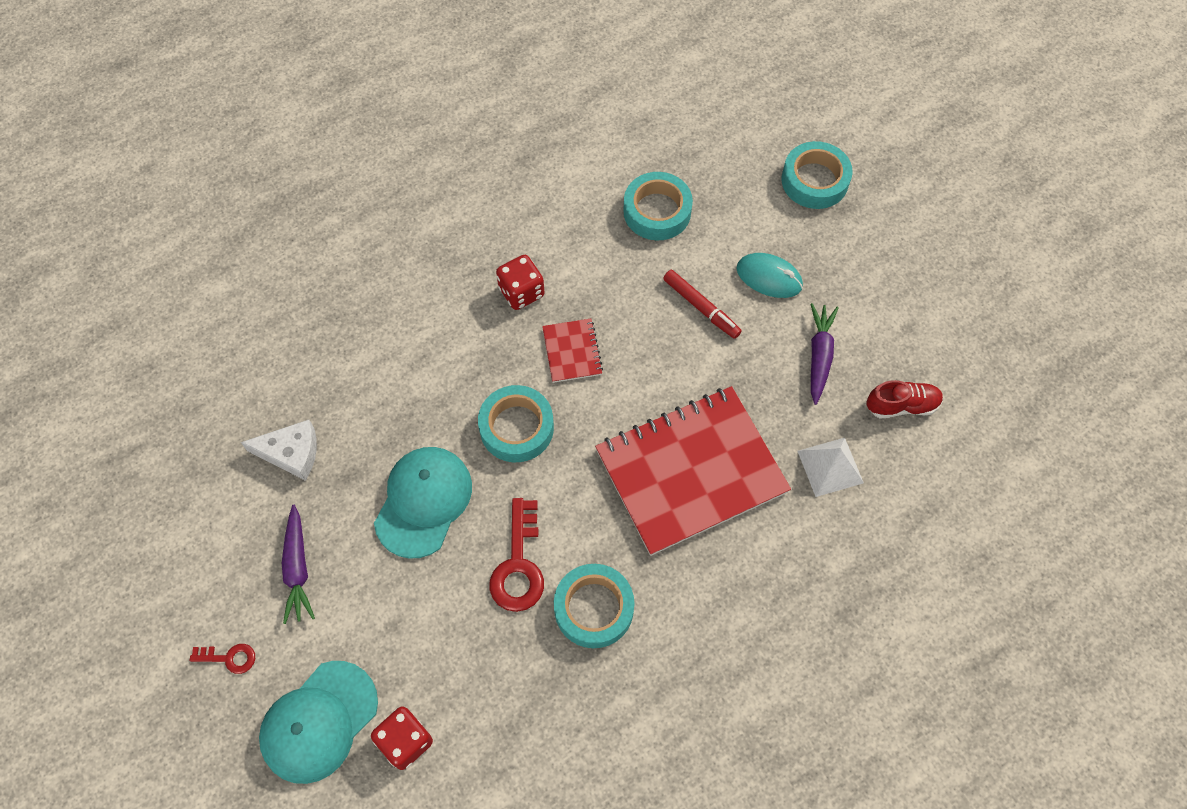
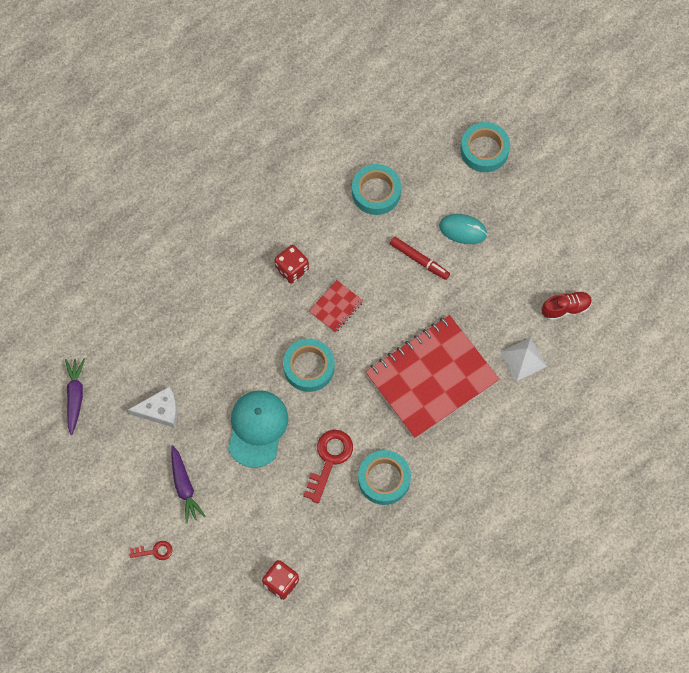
camera: 10 degrees left, 5 degrees up
turquoise cap [259,661,378,784] -> none
red key [489,498,544,612] -> red key turned 150 degrees counterclockwise [303,430,353,503]
red notebook [542,318,603,383] -> red notebook turned 60 degrees clockwise [309,280,363,333]
purple carrot [810,303,839,405] -> purple carrot moved to [65,359,85,435]

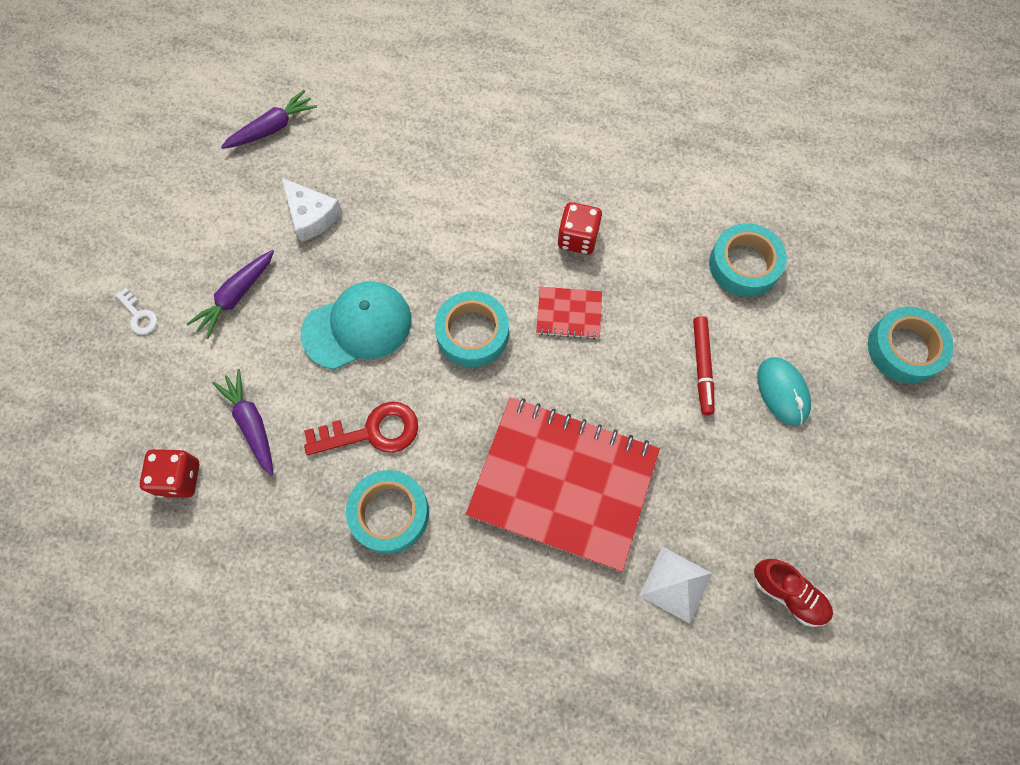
camera: 55 degrees right, 0 degrees up
red key [130,541,172,560] -> white key [115,288,157,335]
none -> purple carrot [212,369,273,476]

